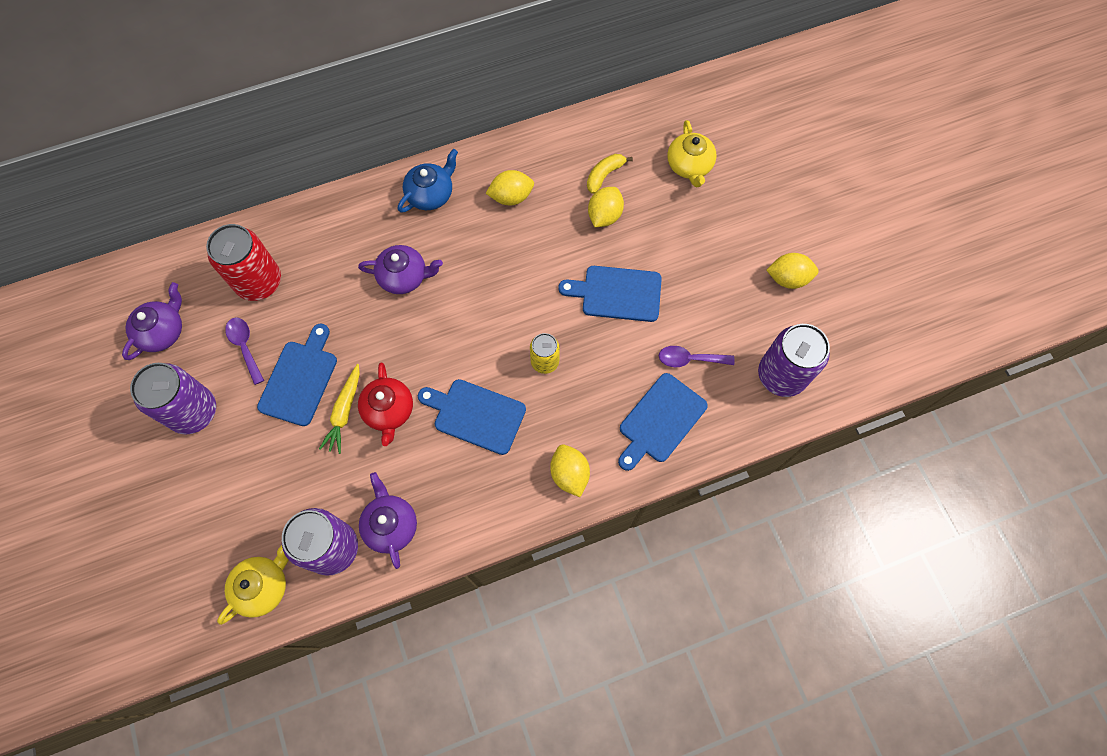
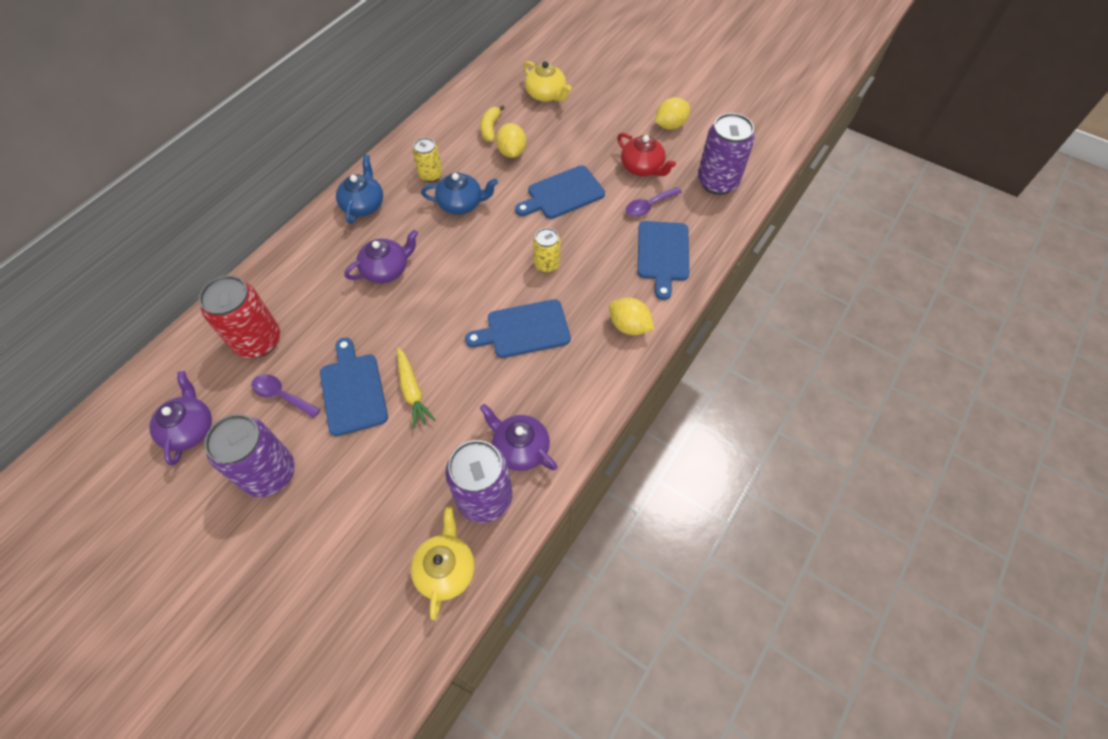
camera: 35 degrees left, 10 degrees down
red teapot [358,363,413,446] -> red teapot moved to [617,133,676,176]
yellow lemon [486,170,534,205] -> yellow can [413,137,442,182]
none -> blue teapot [421,172,498,215]

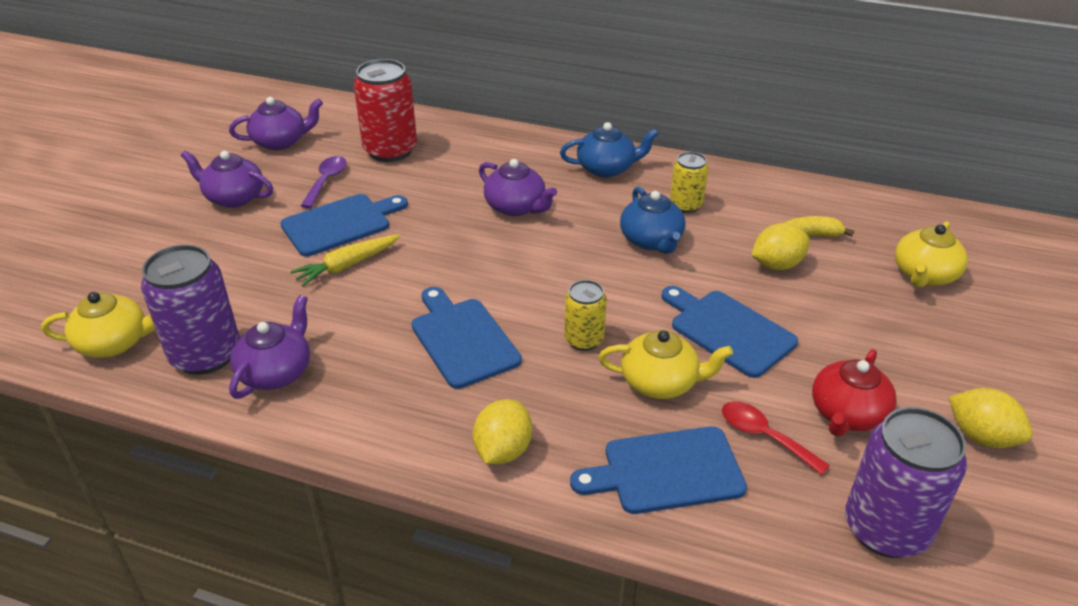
camera: 75 degrees right, 20 degrees down
purple can [204,414,295,497] -> purple teapot [181,150,273,208]
purple spoon [626,187,682,217] -> red spoon [722,401,830,475]
none -> yellow teapot [598,330,733,399]

